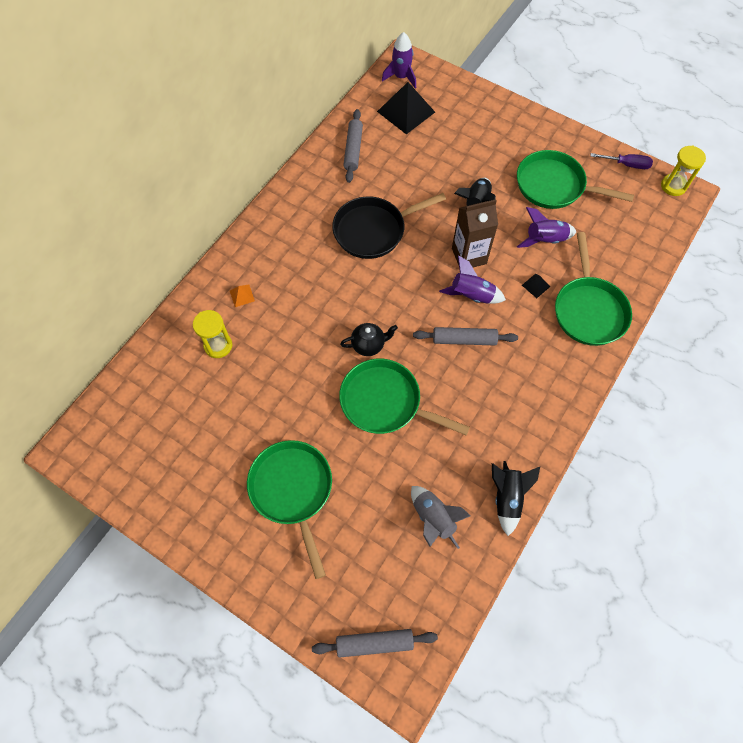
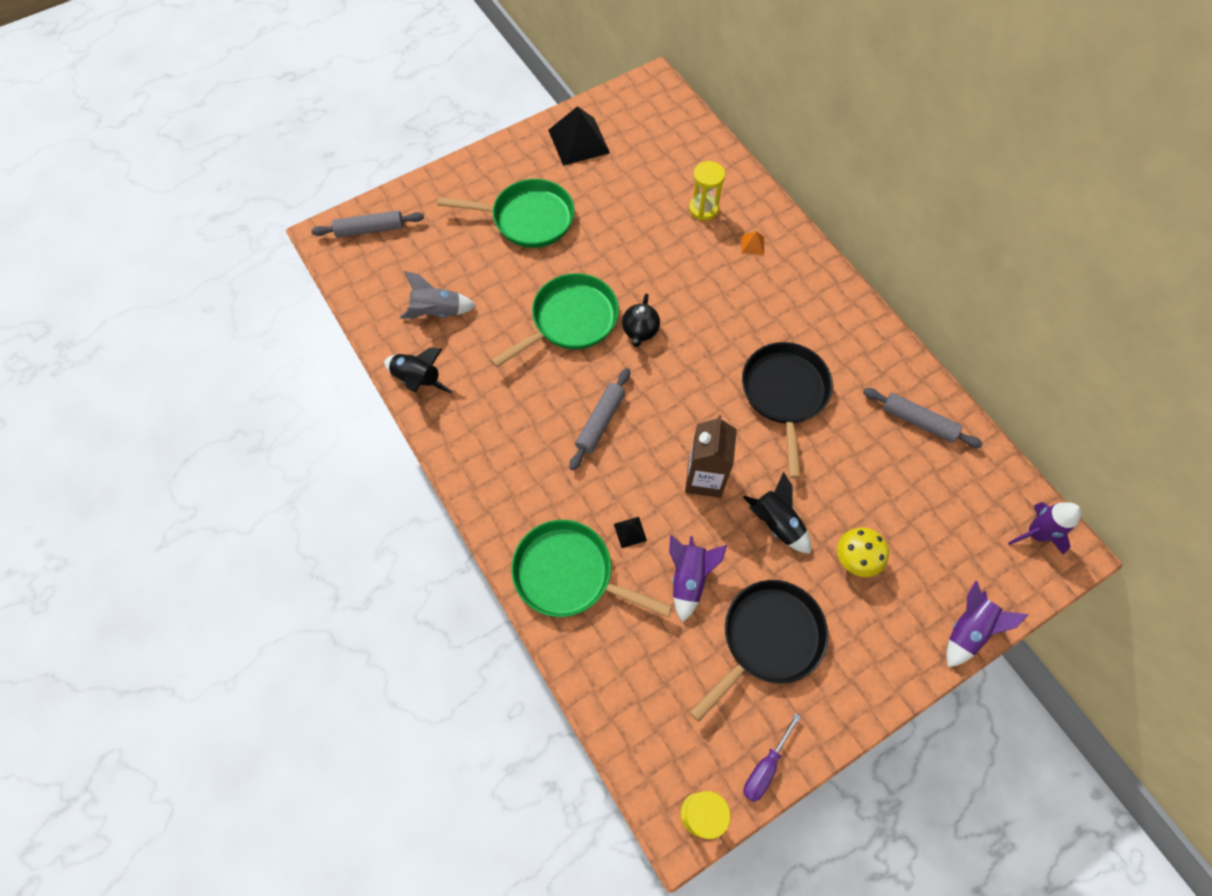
camera: 115 degrees right, 0 degrees up
grey rolling pin [312,629,438,658] -> grey rolling pin turned 60 degrees clockwise [311,211,424,238]
black pyramid [377,82,435,134] -> black pyramid moved to [548,106,610,166]
purple rocket [439,255,506,304] -> purple rocket moved to [946,580,1029,667]
green pan [517,150,634,209] -> black pan [690,580,828,722]
none -> yellow mushroom [837,528,889,577]

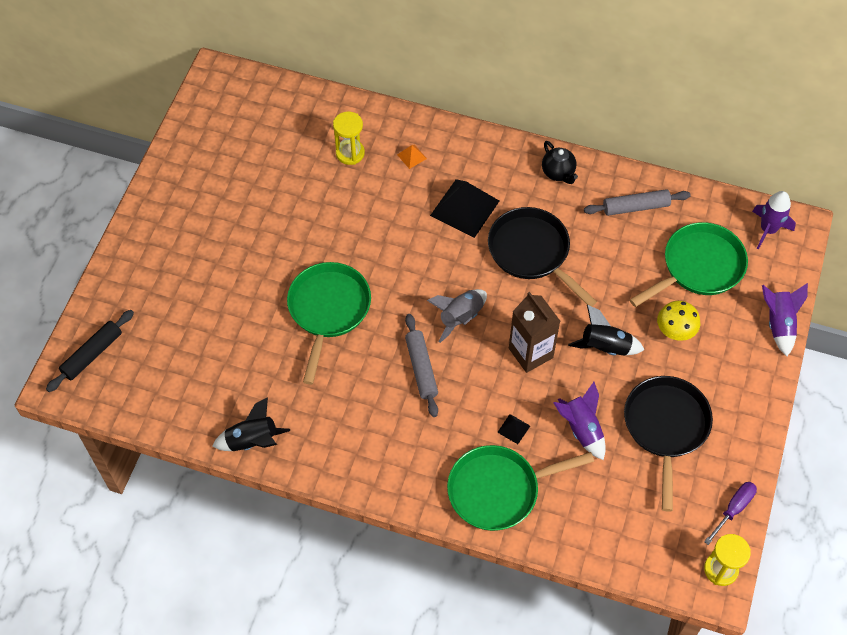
camera: 40 degrees left, 5 degrees down
grey rolling pin [311,211,424,238] -> black rolling pin [46,310,134,392]
grey rocket [400,271,476,318] -> grey rocket moved to [427,289,487,343]
green pan [438,179,575,248] -> green pan moved to [630,222,748,307]
black pyramid [548,106,610,166] -> black pyramid moved to [430,179,499,238]
black teapot [622,294,660,347] -> black teapot moved to [542,141,578,184]
purple screwdriver [743,713,801,802] -> purple screwdriver turned 135 degrees counterclockwise [704,482,757,545]

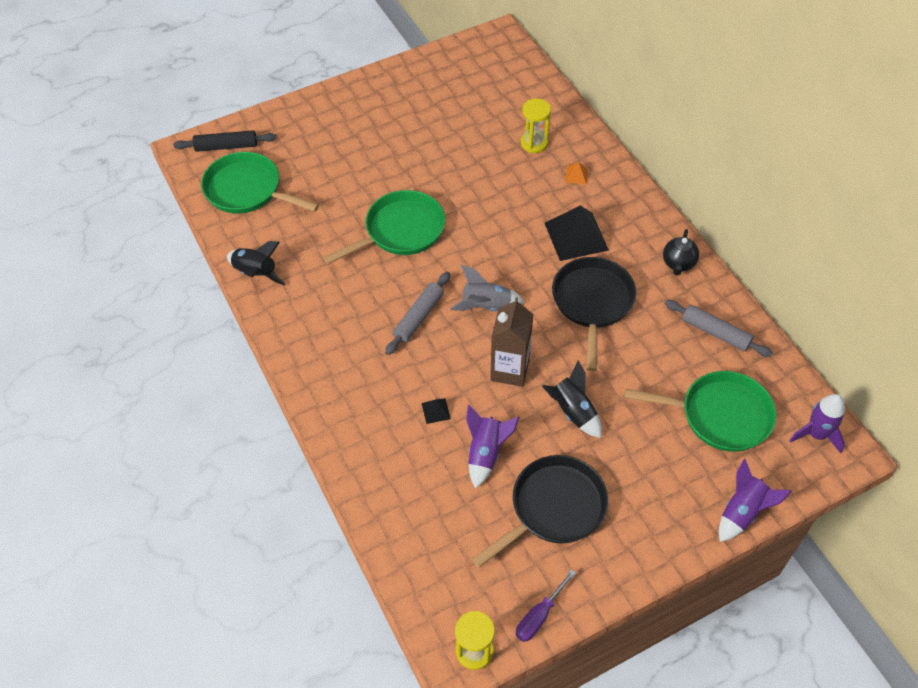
camera: 45 degrees right, 5 degrees down
green pan [447,445,594,531] -> green pan moved to [201,152,319,214]
yellow mushroom [657,301,700,341] -> none
purple screwdriver [704,482,757,545] -> purple screwdriver turned 135 degrees clockwise [516,569,576,642]

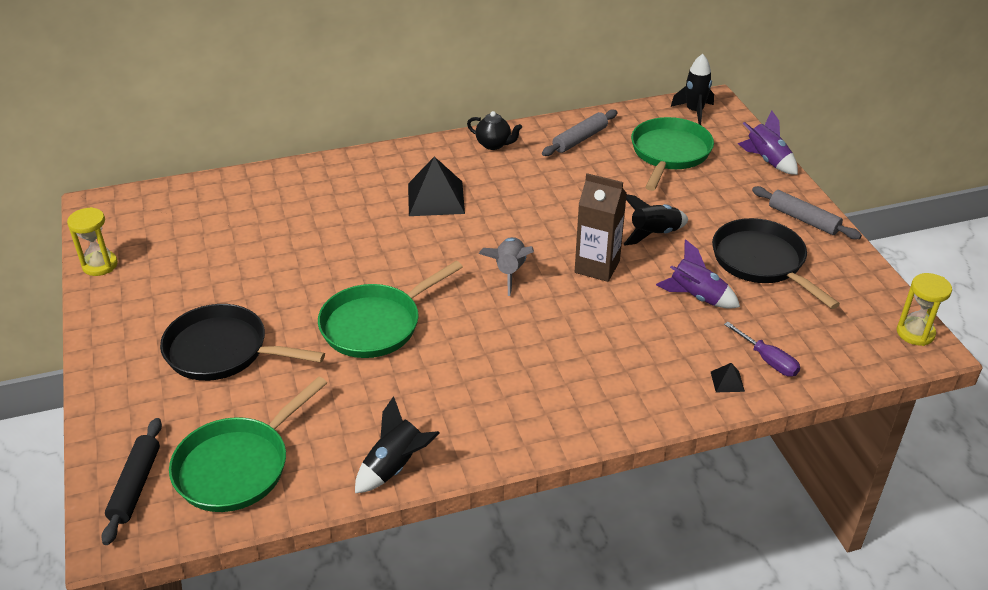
camera: 80 degrees left, 15 degrees down
green pan [323,190,445,264] -> green pan turned 105 degrees counterclockwise [318,261,463,358]
grey rolling pin [385,272,450,355] -> grey rolling pin moved to [752,186,862,239]
black pyramid [422,398,451,424] -> black pyramid moved to [711,363,745,392]
purple screwdriver [516,569,576,642] -> purple screwdriver moved to [724,322,800,377]
yellow hourglass [521,98,551,153] -> yellow hourglass moved to [67,207,118,276]
black pan [552,257,636,371] -> black pan moved to [160,304,325,381]
orange pyramid [565,162,588,185] -> none
purple rocket [789,394,845,453] -> black rocket [671,54,714,125]

